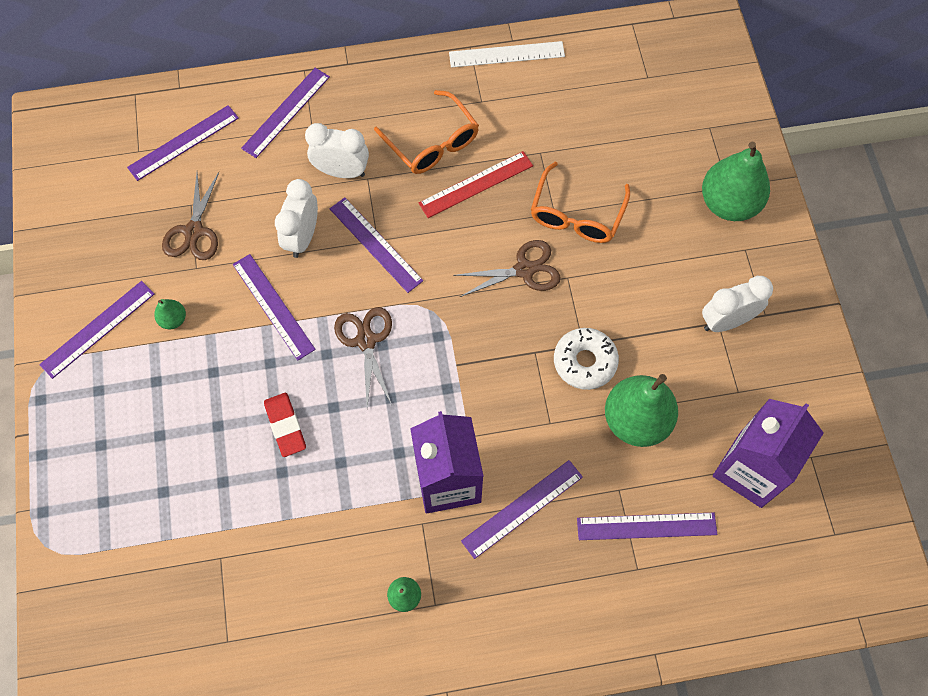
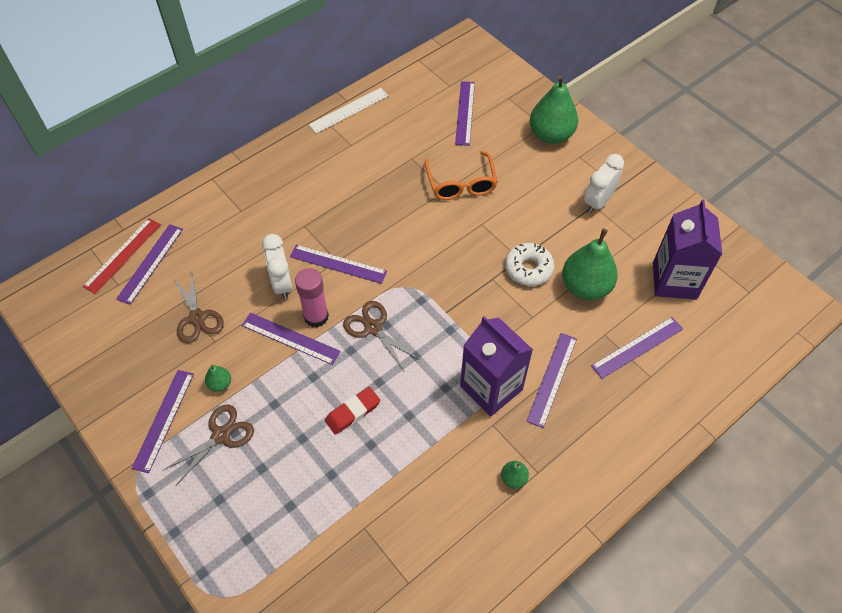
camera: 30 degrees left, 10 degrees down
purple ruler [241,68,330,158] -> purple ruler moved to [455,81,475,146]
red eraser [264,393,306,457] -> red eraser turned 75 degrees counterclockwise [325,387,380,435]
white clock [305,123,369,178] -> none
orange glasses [374,90,479,174] -> none
red ruler [419,151,533,218] -> red ruler moved to [83,218,161,294]
brown scissors [453,240,561,297] -> brown scissors moved to [162,404,254,485]
none -> pink glue stick [295,268,329,327]

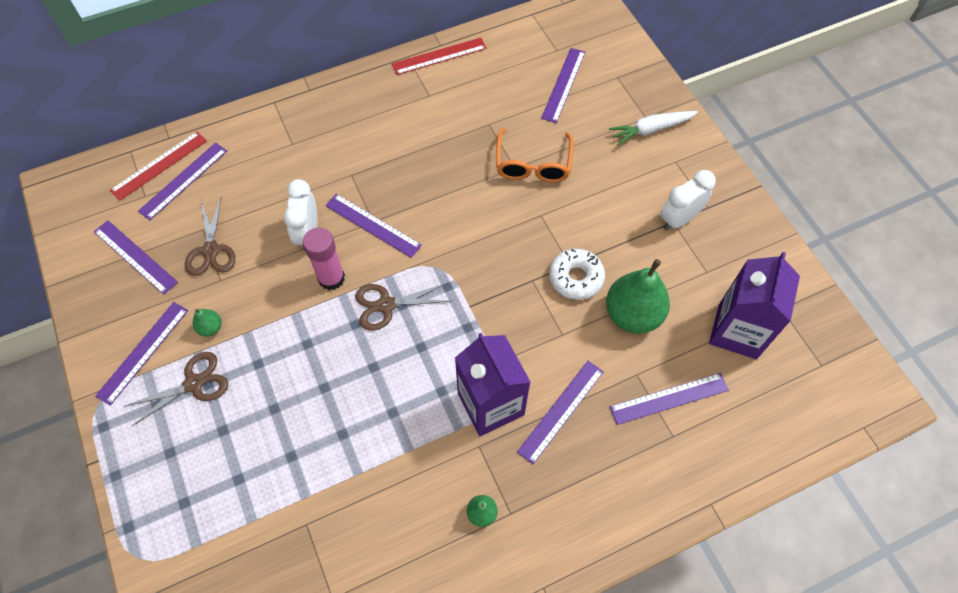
camera: 15 degrees right, 5 degrees up
purple ruler [242,313,341,365] -> purple ruler moved to [94,220,178,294]
white ruler [309,88,389,134] -> red ruler [392,38,487,75]
red eraser [325,387,380,435] -> none
brown scissors [343,301,420,370] -> brown scissors turned 75 degrees counterclockwise [355,283,452,331]
green pear [530,75,578,144] -> white carrot [609,111,698,145]

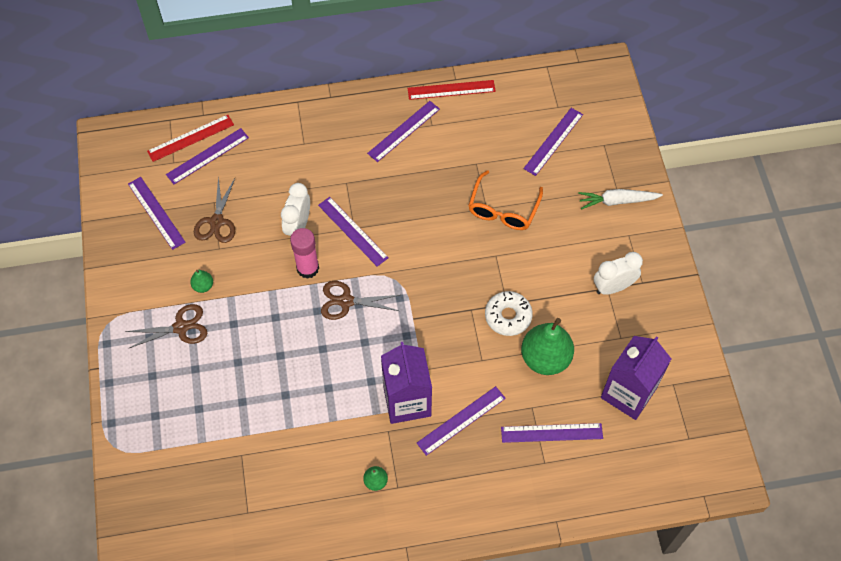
camera: 15 degrees right, 0 degrees up
purple ruler [95,302,188,406] -> purple ruler moved to [367,101,440,162]

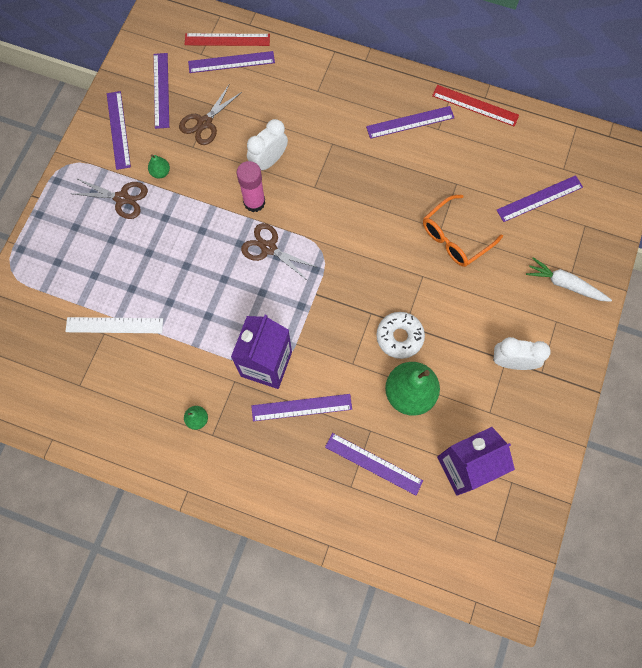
camera: 30 degrees right, 10 degrees up
purple ruler [318,197,389,267] -> purple ruler moved to [107,91,131,170]
none -> white ruler [65,317,163,333]

